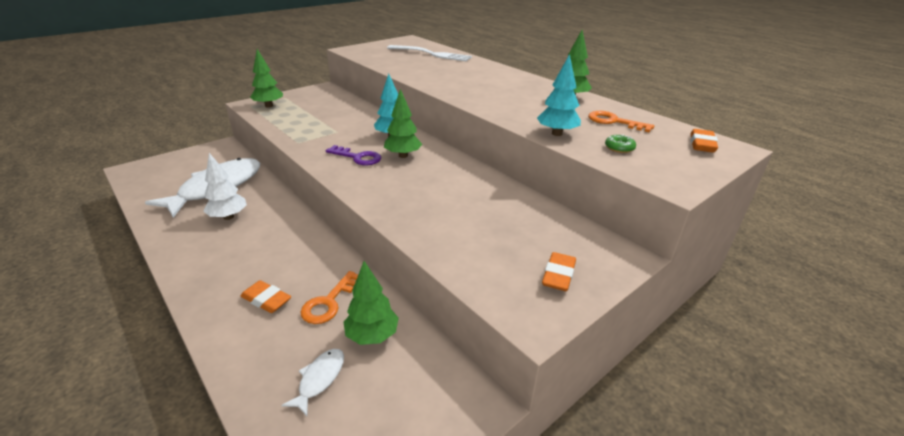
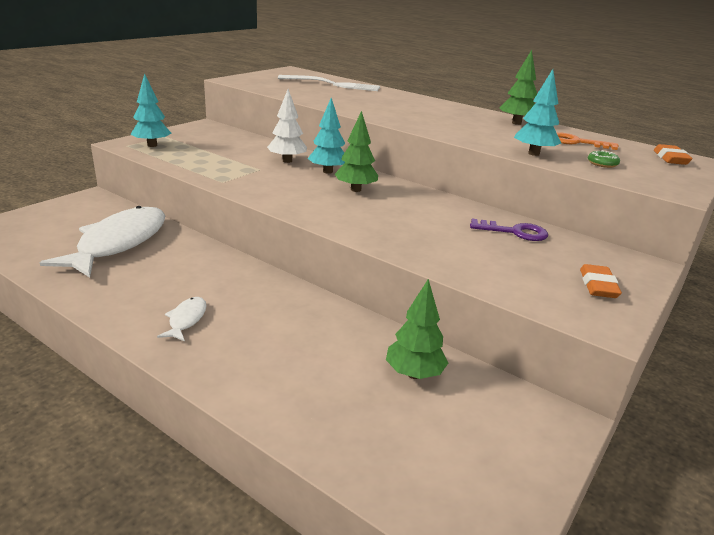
camera: 15 degrees left, 5 degrees down
white tree [203,153,247,220] -> white tree moved to [267,89,307,163]
orange eraser [241,280,291,313] -> none
green tree [250,49,283,108] -> turquoise tree [130,73,171,147]
white fish [281,349,344,416] -> white fish moved to [157,297,207,341]
orange key [300,271,358,324] -> none
purple key [326,145,381,165] -> purple key moved to [470,219,548,241]

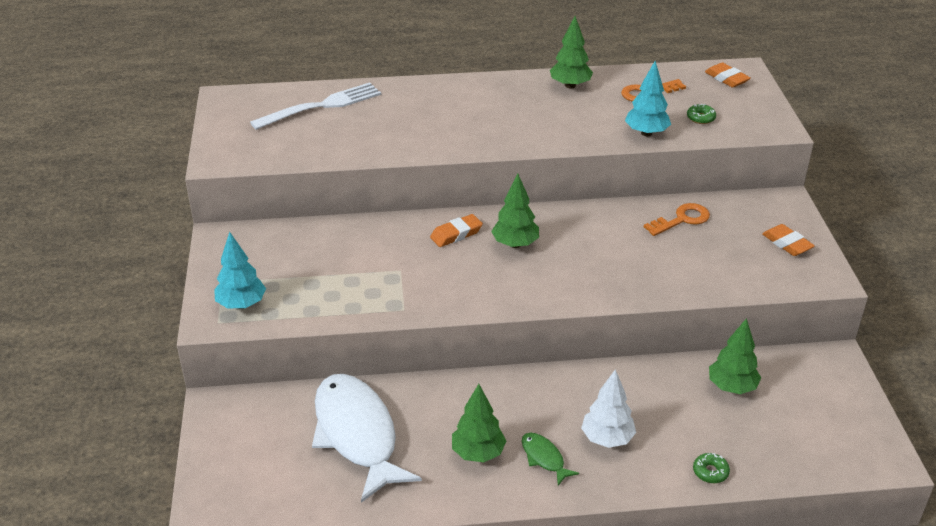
camera: 40 degrees left, 10 degrees up
white fish [157,297,207,341] -> green fish [522,433,579,486]
white tree [267,89,307,163] -> white tree moved to [581,369,636,448]
turquoise tree [307,98,345,174] -> orange eraser [430,214,483,247]
purple key [470,219,548,241] -> orange key [644,203,710,236]
none -> green tree [452,384,506,462]
none -> green donut [693,453,730,483]

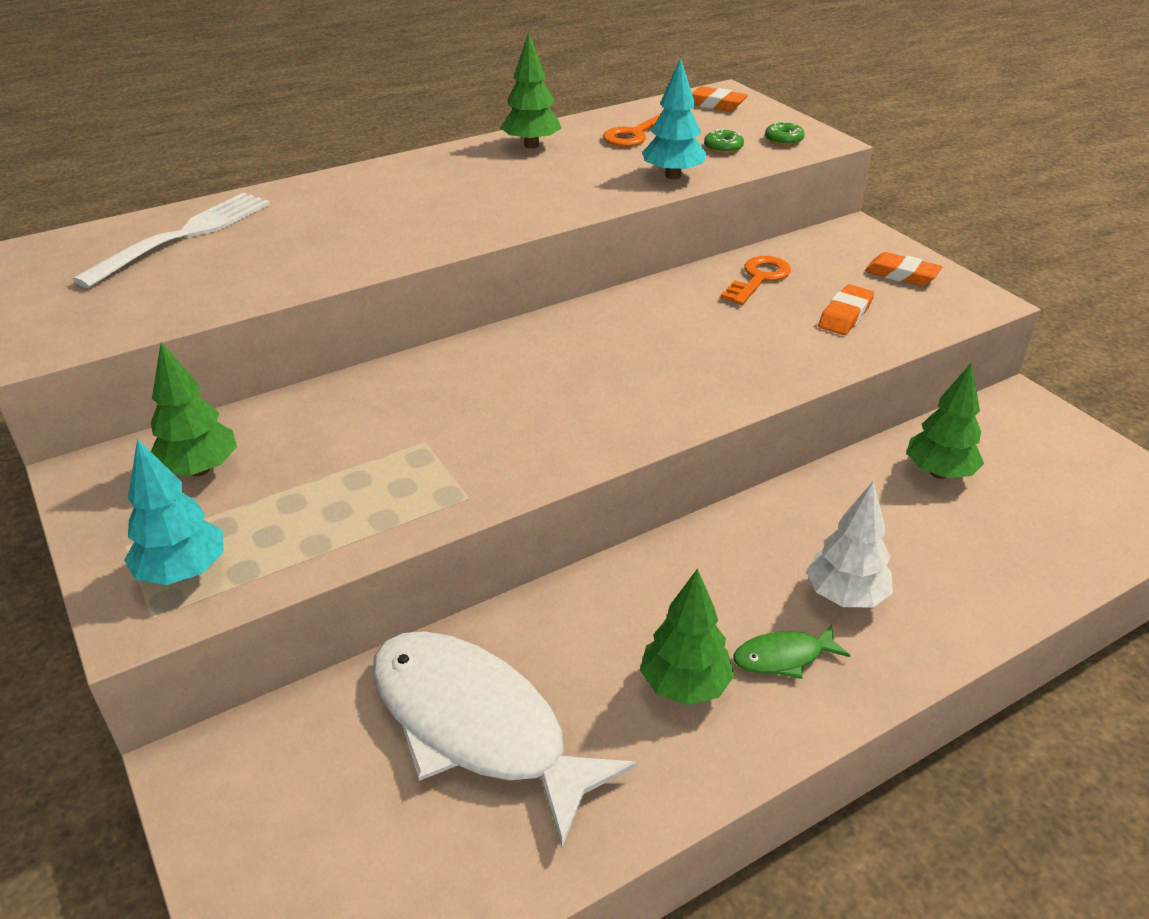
camera: 25 degrees left, 0 degrees up
orange eraser [430,214,483,247] -> orange eraser moved to [818,284,874,335]
green tree [491,174,539,248] -> green tree moved to [151,342,237,477]
green fish [522,433,579,486] -> green fish turned 45 degrees counterclockwise [733,624,851,679]
green donut [693,453,730,483] -> green donut moved to [765,121,805,146]

